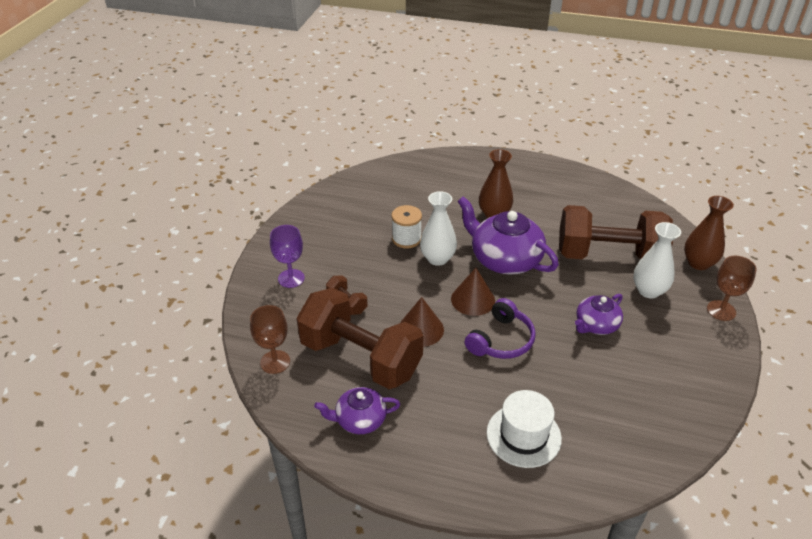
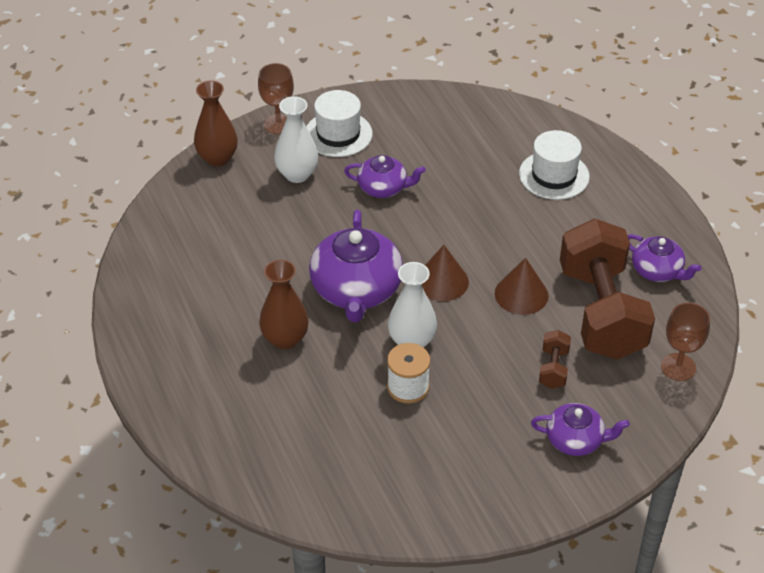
camera: 130 degrees left, 5 degrees up
purple goblet [270,225,305,288] -> purple teapot [531,403,630,456]
purple headphones [465,298,536,359] -> none
brown dumbbell [559,205,673,260] -> none
none -> white hat [306,90,373,157]

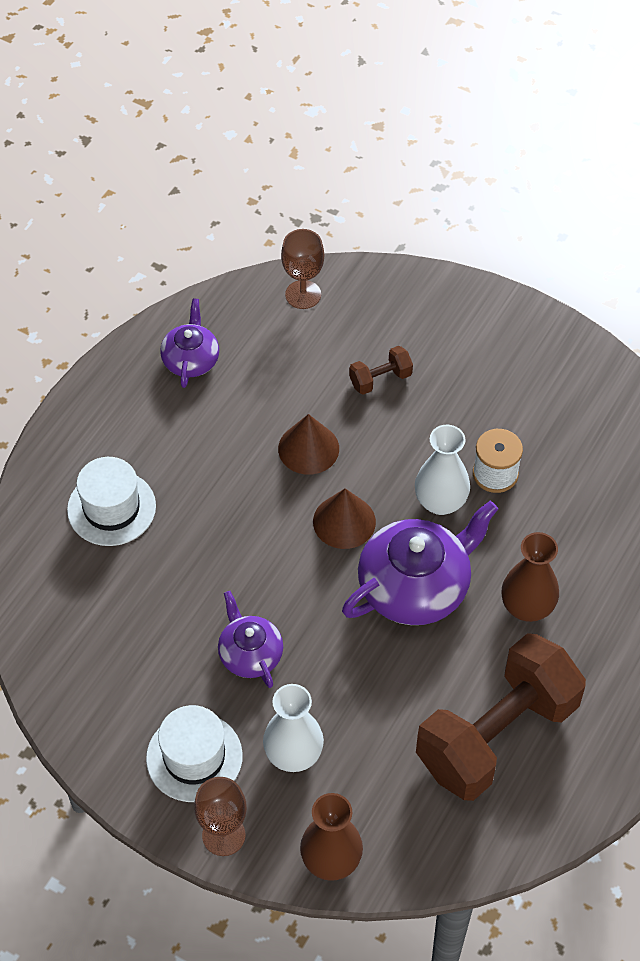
camera: 125 degrees left, 10 degrees up
purple teapot [531,403,630,456] -> none
brown dumbbell [560,218,655,360] -> brown dumbbell moved to [416,633,586,801]

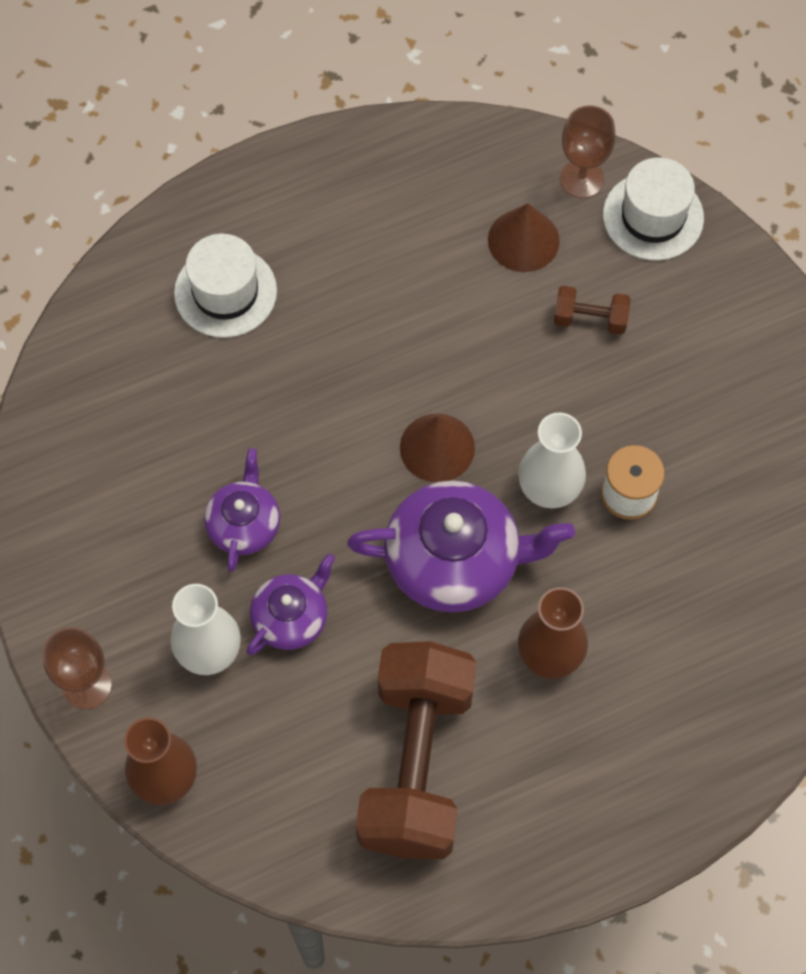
camera: 35 degrees right, 10 degrees up
white hat [146,705,243,802] -> white hat moved to [603,157,704,261]
purple teapot [160,298,219,388] -> purple teapot moved to [246,554,335,655]
brown cone [278,414,339,475] -> brown cone moved to [488,203,560,272]
brown dumbbell [416,633,586,801] -> brown dumbbell turned 75 degrees counterclockwise [355,641,477,859]

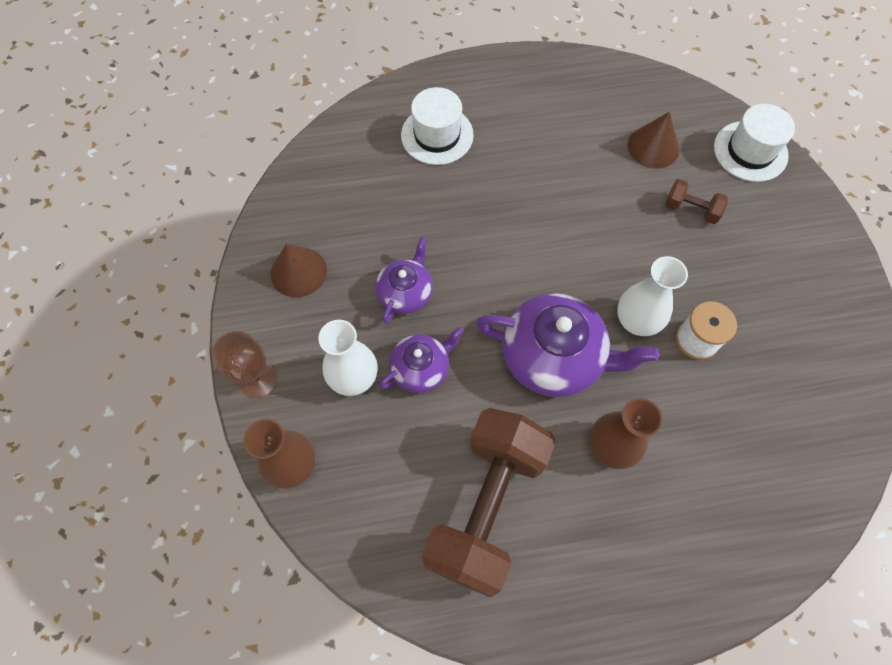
camera: 15 degrees right, 0 degrees up
brown cone [400,414,475,482] -> brown cone moved to [271,244,327,297]
brown goblet [560,105,615,198] -> none

